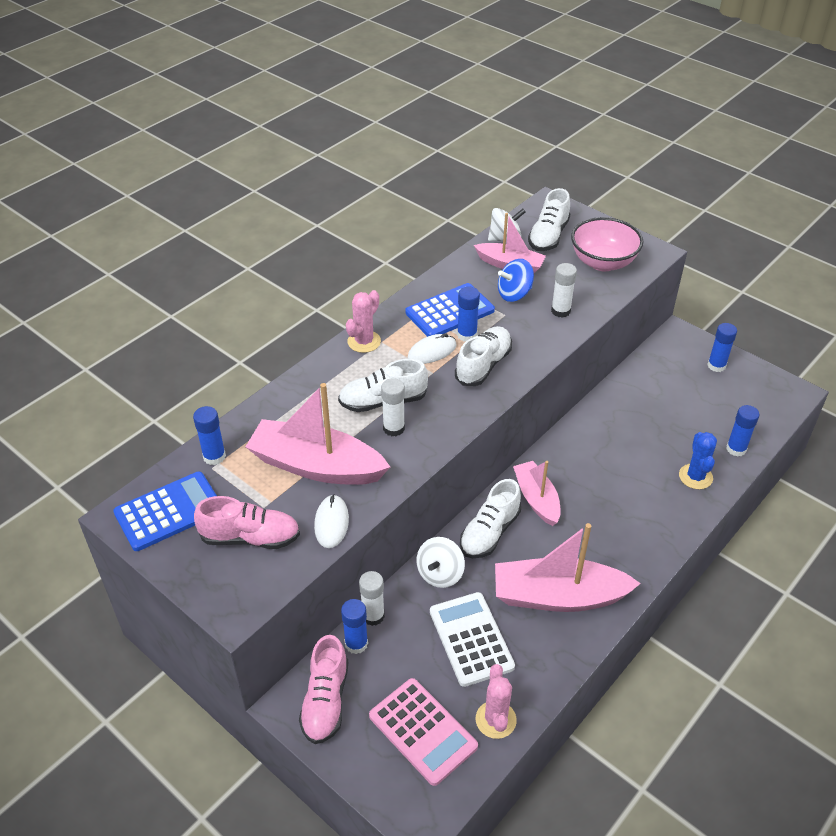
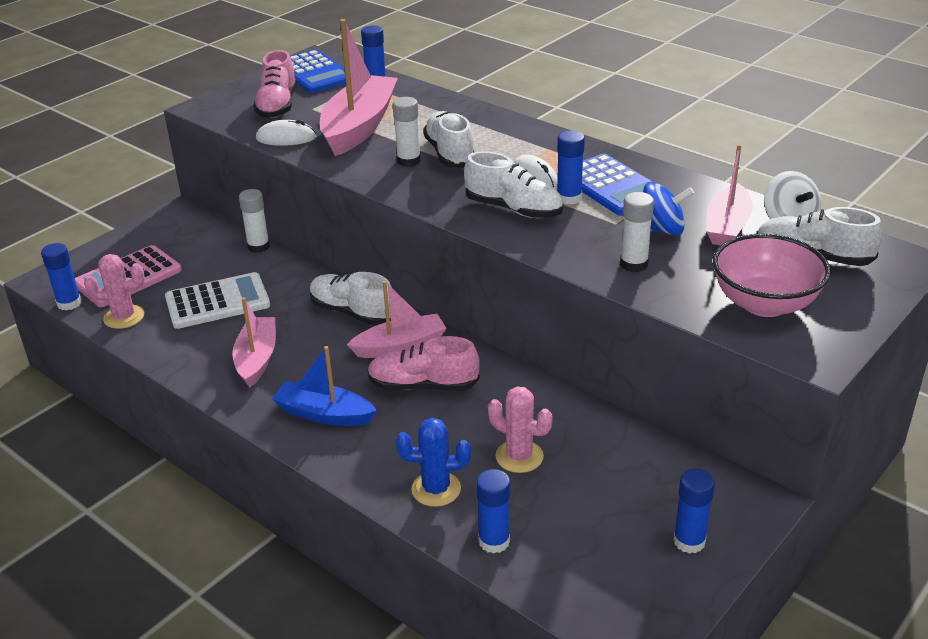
camera: 90 degrees right, 10 degrees down
pink shoe [299,635,348,744] -> pink shoe moved to [367,336,480,391]
blue glue stick [341,599,368,654] -> blue glue stick moved to [41,243,82,311]
pink cactus [346,290,381,353] -> pink cactus moved to [488,386,553,473]
white spinning top [417,537,465,588] -> none
pink boat [495,523,641,612] -> pink boat [232,297,276,387], size x0.62
blue spinning top [498,259,534,302] -> blue spinning top turned 120 degrees clockwise [643,182,694,236]
none -> blue boat [272,346,377,426]

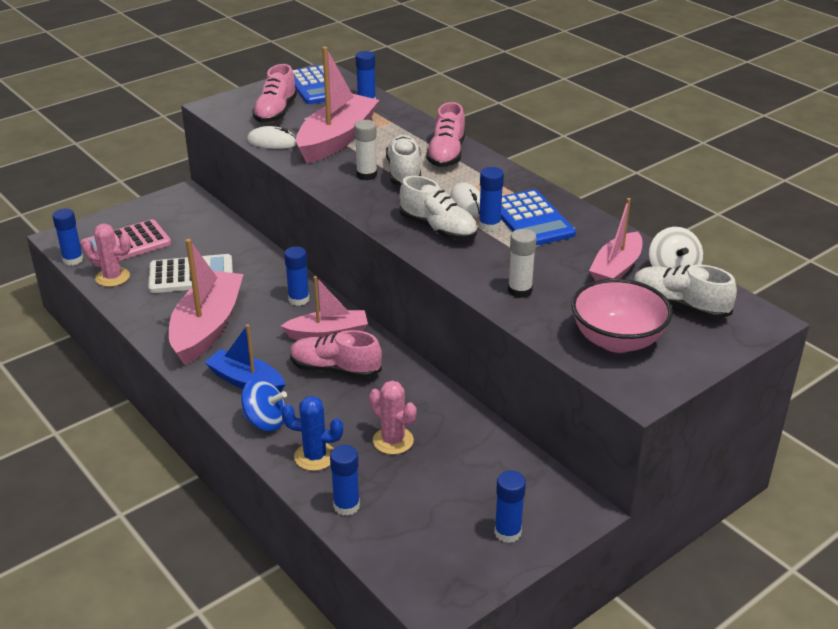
camera: 10 degrees right, 0 degrees up
pink boat [232,297,276,387] -> pink boat [169,239,244,365], size x1.62
white glue stick [239,189,270,253] -> none
white shoe [310,272,392,325] -> blue glue stick [284,246,309,306]
blue spinning top [643,182,694,236] -> blue spinning top moved to [241,378,287,431]
none -> pink shoe [426,102,465,167]

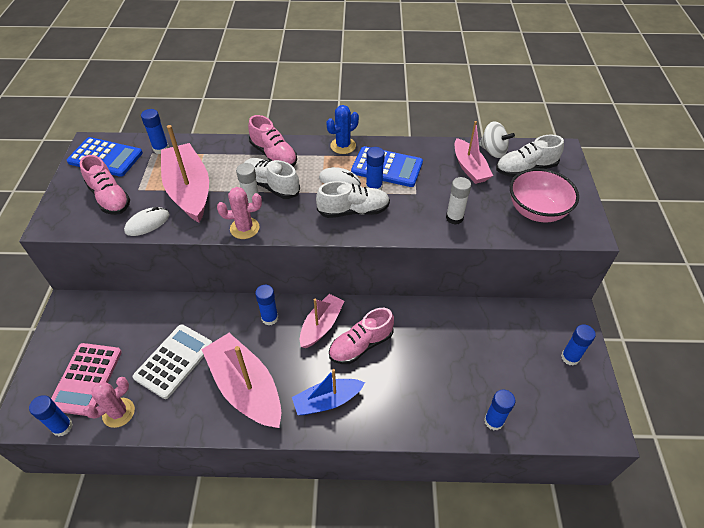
camera: 50 degrees left, 15 degrees up
blue spinning top [241,378,287,431] -> none
blue cactus [281,396,343,471] -> blue cactus moved to [326,105,359,154]
pink cactus [369,381,417,455] -> pink cactus moved to [217,187,262,239]

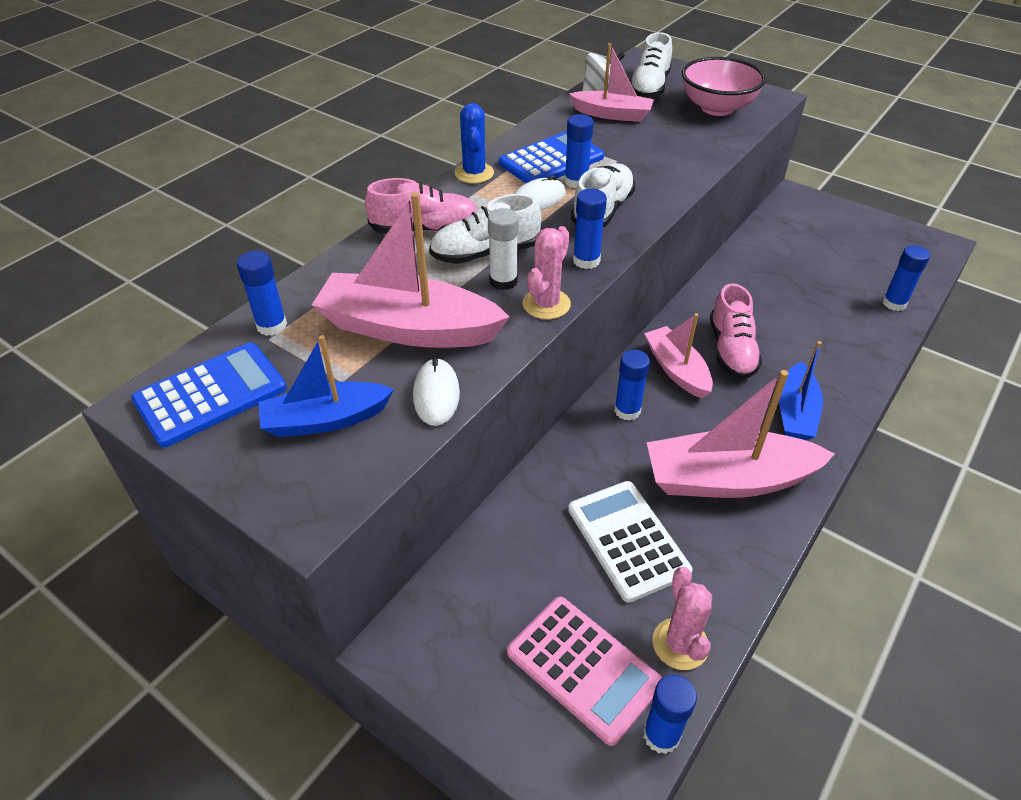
camera: 55 degrees left, 5 degrees down
pink shoe [80,155,130,215] -> blue boat [258,335,394,437]
white glue stick [446,177,471,225] -> none
blue glue stick [561,325,596,366] -> blue glue stick moved to [573,188,607,269]

